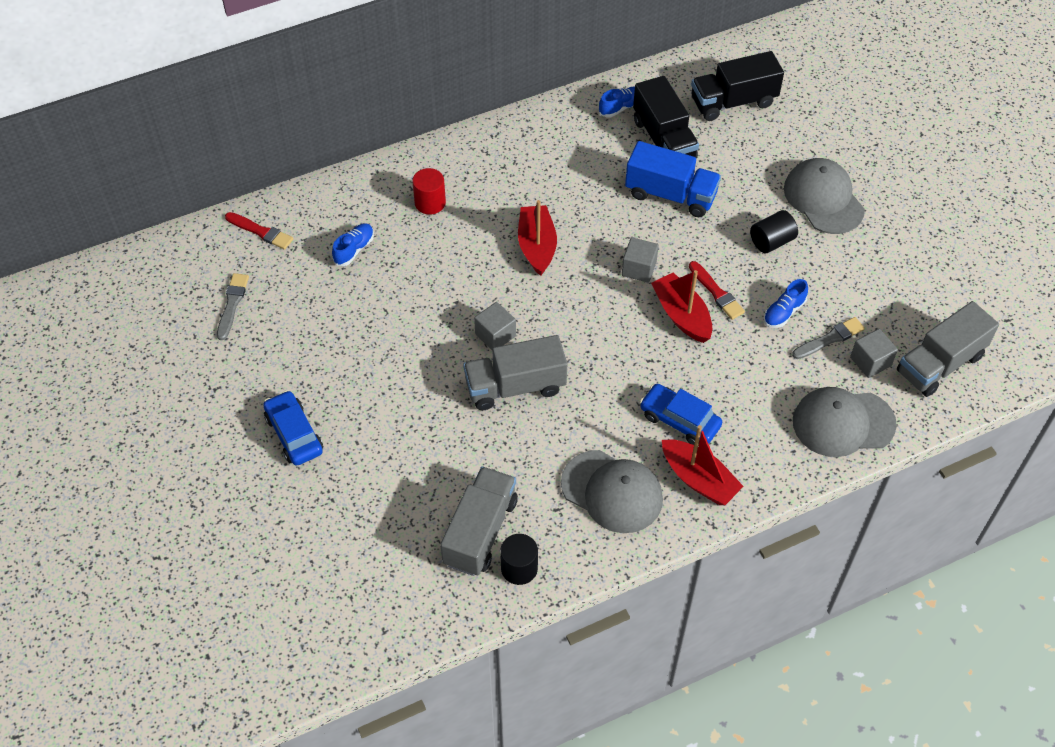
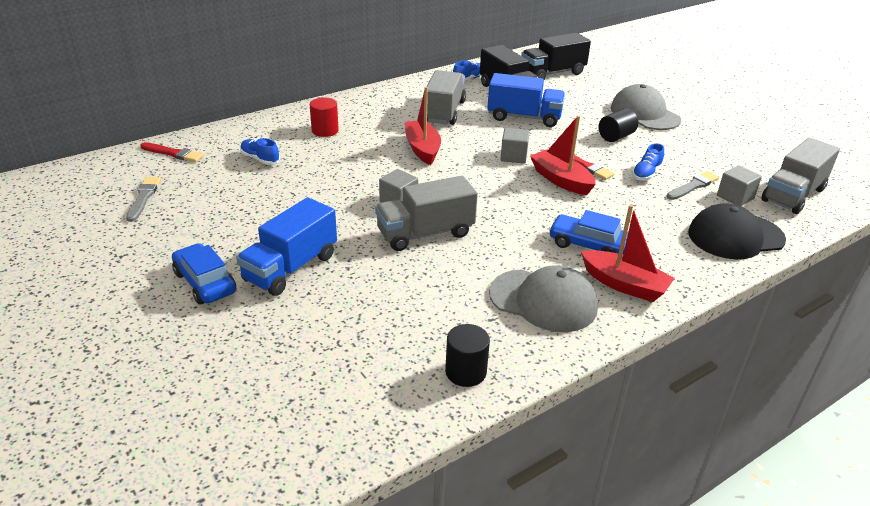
camera: 10 degrees left, 20 degrees down
blue shoe [332,223,374,266] -> blue shoe turned 75 degrees counterclockwise [240,138,280,165]
grey truck [440,467,518,576] -> grey truck moved to [426,70,466,125]
grey cap [793,387,897,457] -> black cap [688,203,786,259]
none -> blue truck [236,197,337,296]

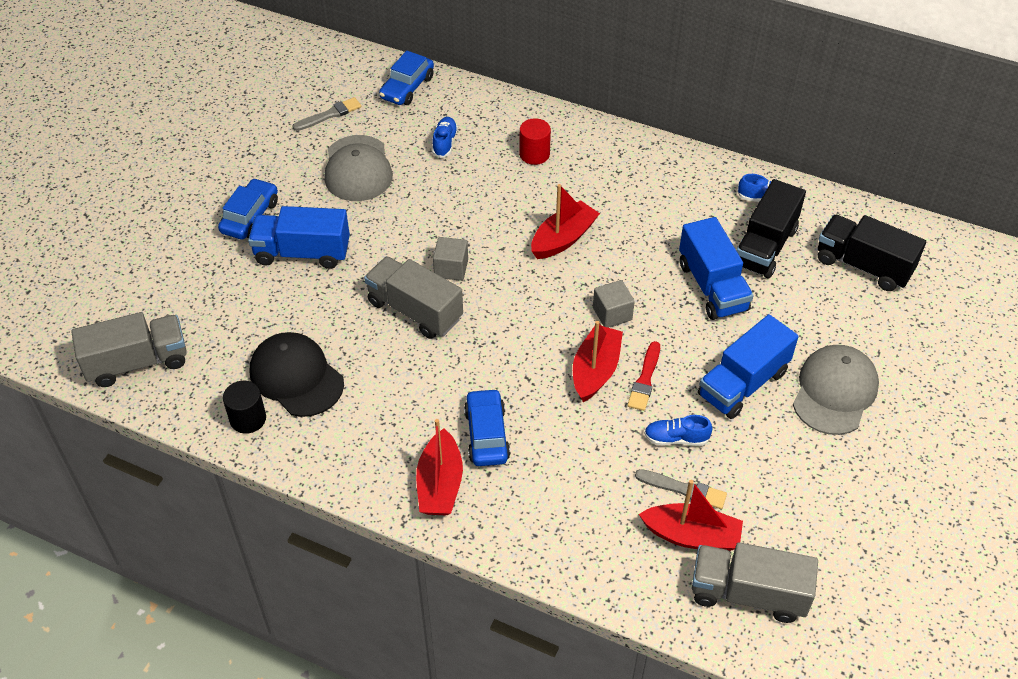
camera: 60 degrees right, 15 degrees up
red brush [140,142,204,162] -> blue car [379,51,434,105]
grey truck [426,70,466,125] -> grey truck moved to [71,312,187,387]
grey cap [489,265,598,332] -> grey cap moved to [324,135,393,201]
black cylinder [599,108,638,142] -> blue truck [698,314,799,419]
black cap [688,203,786,259] -> black cap moved to [250,332,344,417]
grey cube [717,165,762,206] -> red boat [639,480,743,551]

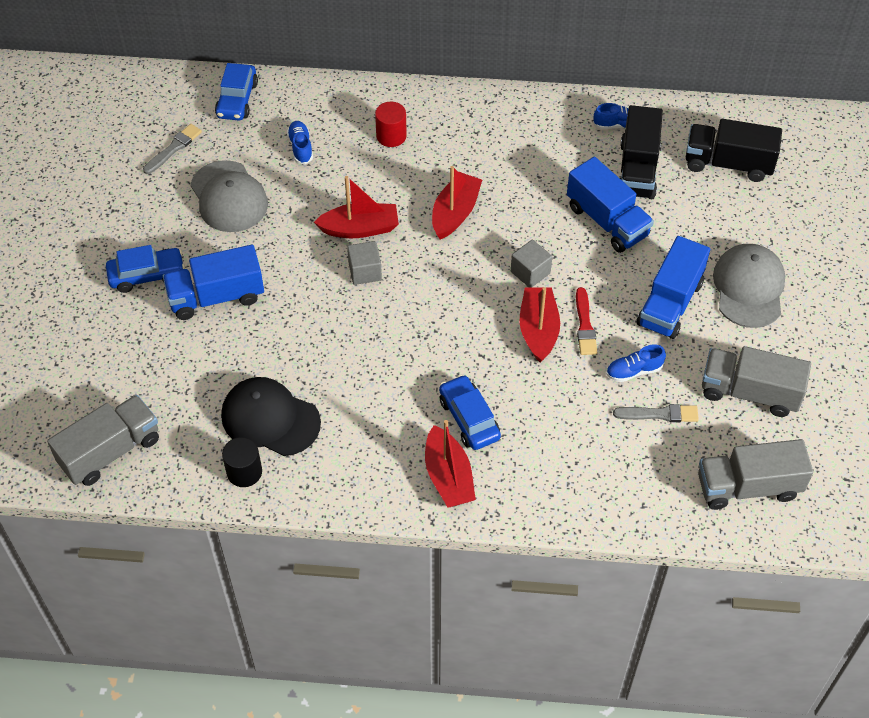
camera: 20 degrees left, 5 degrees up
blue car [218,178,278,240] -> blue car turned 75 degrees clockwise [106,245,185,293]
grey truck [364,256,463,339] -> grey truck moved to [702,346,811,417]
red boat [639,480,743,551] -> red boat moved to [314,176,399,238]

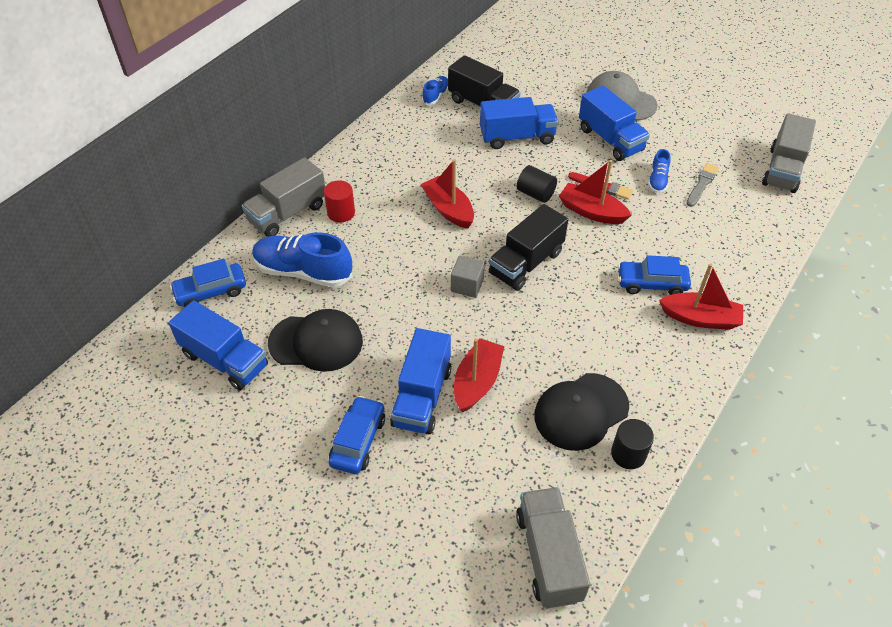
camera: 60 degrees left, 5 degrees down
grey brush [143,124,202,174] -> blue truck [169,300,268,390]
grey cap [190,160,268,232] -> black cap [268,309,363,372]
blue car [215,63,258,121] -> blue car turned 120 degrees clockwise [170,259,246,307]
blue shoe [287,121,313,164] -> blue shoe [252,232,353,287], size x2.00
red boat [314,176,399,238] -> red boat moved to [454,338,504,412]
grey cube [511,240,552,288] -> black cylinder [517,165,557,203]
black truck [686,119,782,182] -> black truck moved to [489,204,568,291]
grey truck [702,346,811,417] -> grey truck moved to [242,157,325,237]

